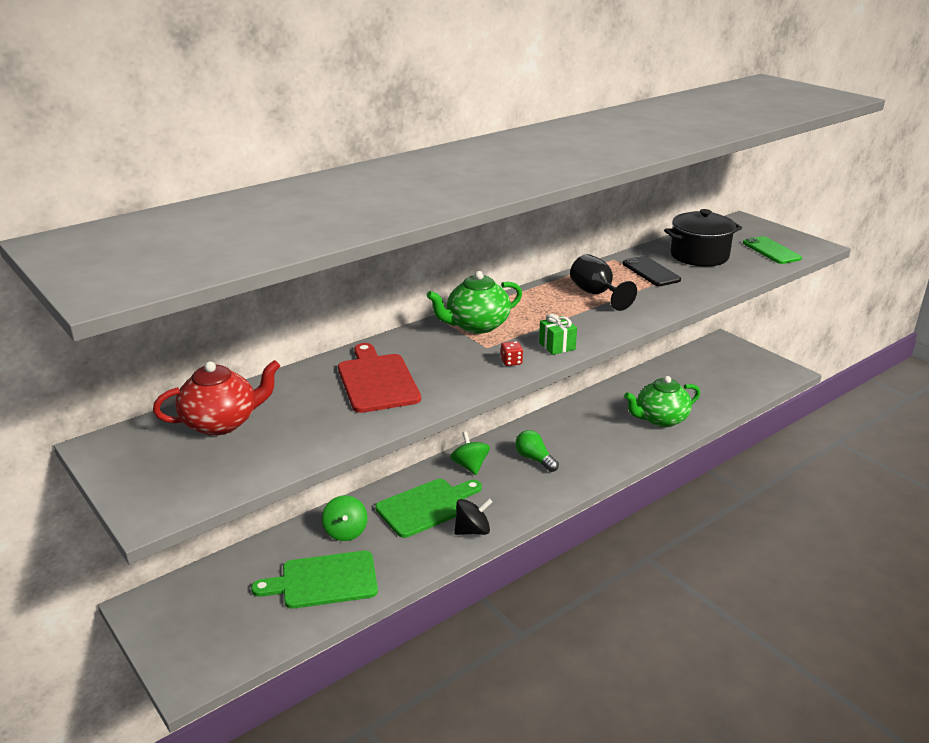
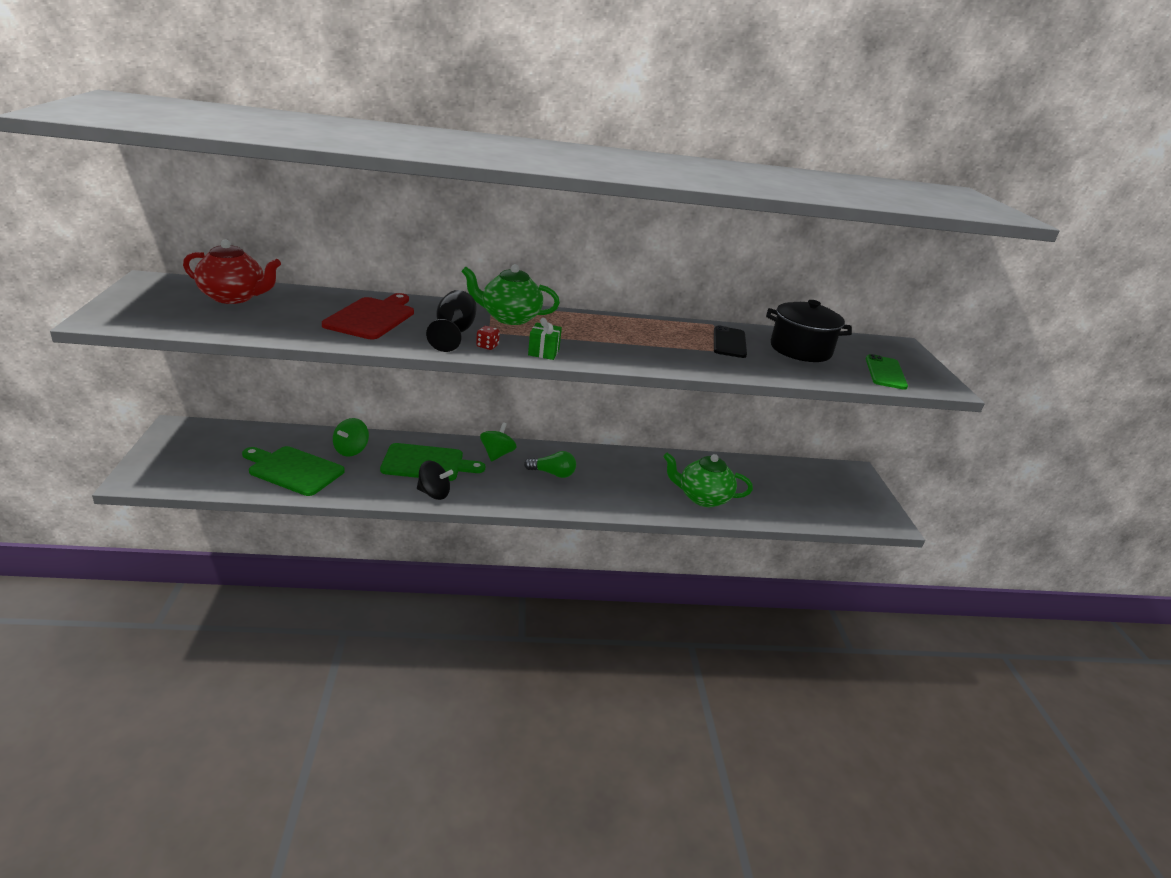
camera: 30 degrees right, 0 degrees up
green light bulb [515,430,559,472] -> green light bulb turned 105 degrees clockwise [524,451,576,478]
black goblet [570,254,637,311] -> black goblet moved to [426,290,477,352]

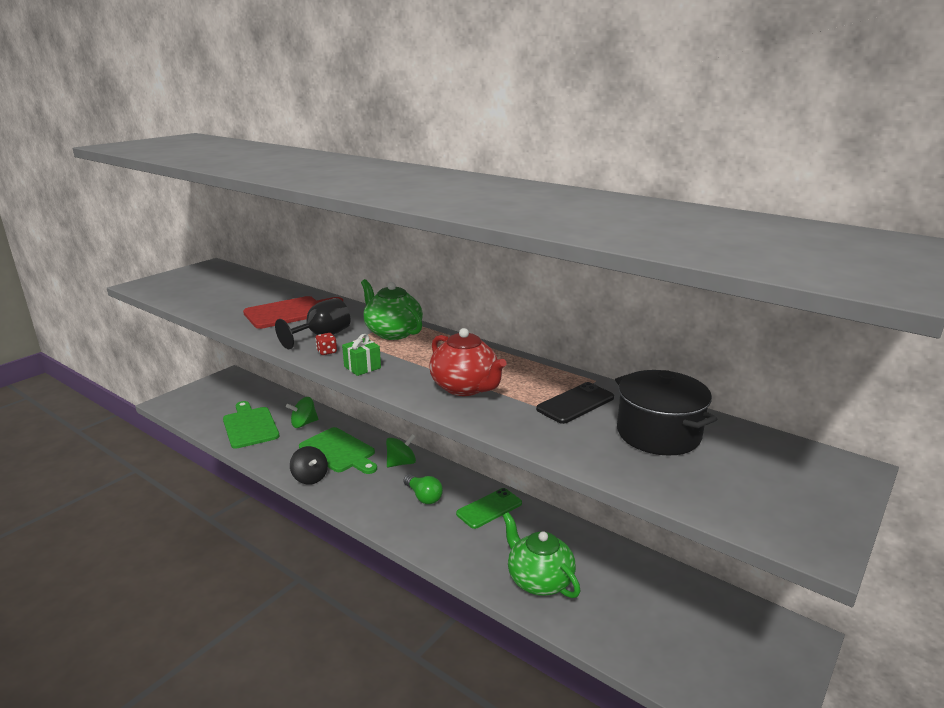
camera: 45 degrees right, 5 degrees down
red teapot [183,239,281,304] -> red teapot moved to [429,328,506,396]
green phone [866,354,908,390] -> green phone moved to [456,488,522,529]

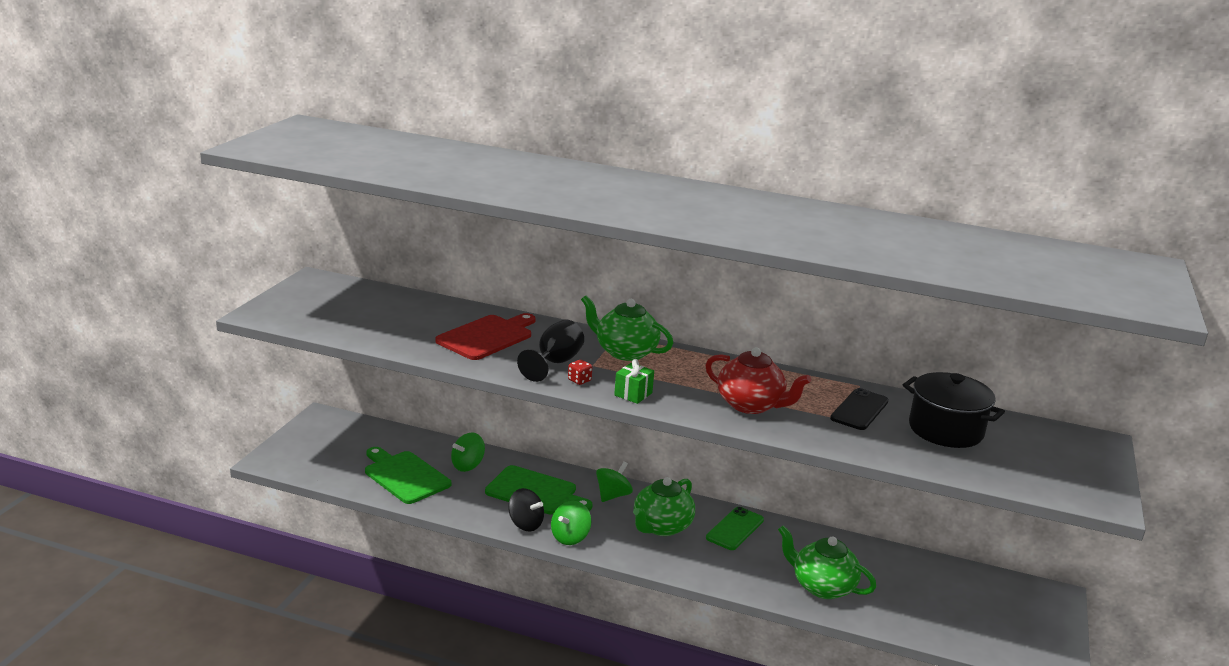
camera: 20 degrees left, 0 degrees up
green light bulb [404,474,443,504] -> green teapot [633,477,695,536]
none -> green spinning top [551,501,591,545]

